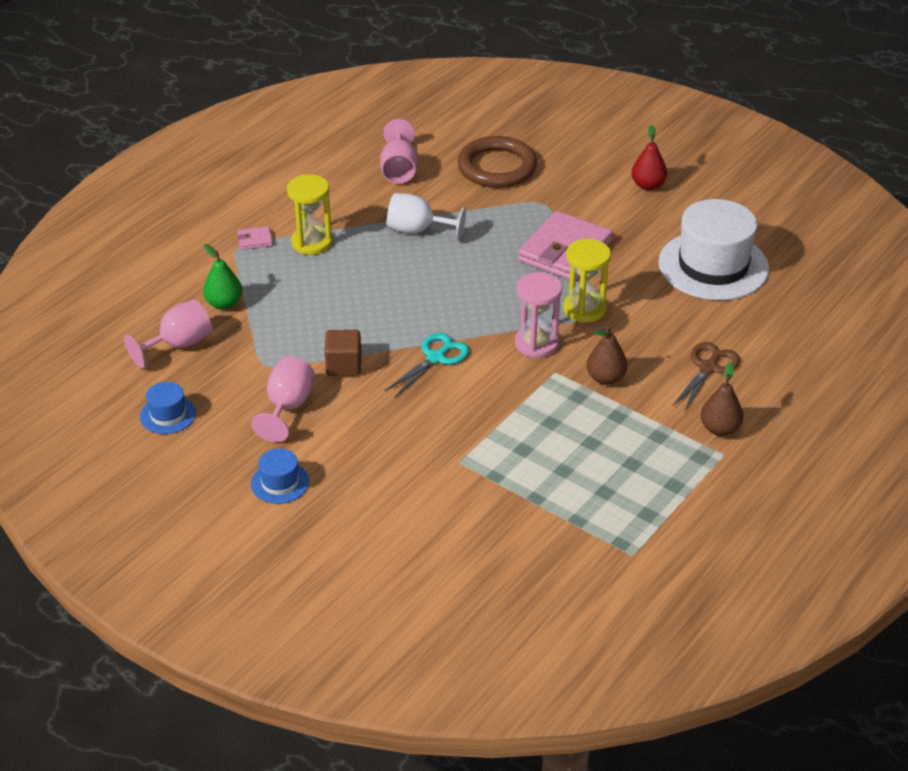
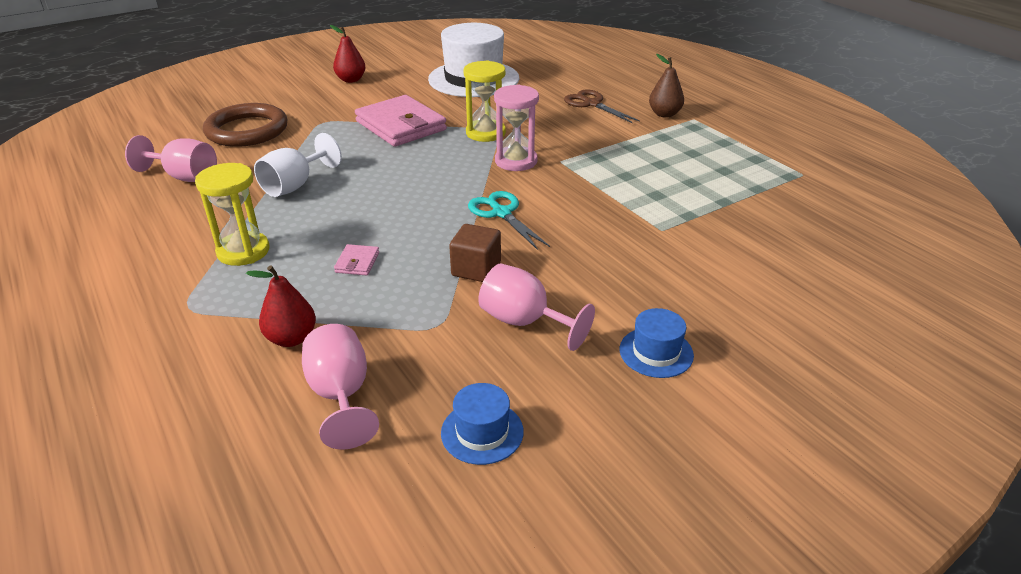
camera: 70 degrees left, 5 degrees down
green pear [203,244,242,310] -> red pear [246,265,316,347]
pink wallet [237,226,273,250] -> pink wallet moved to [334,244,379,275]
brown pear [587,326,628,385] -> none

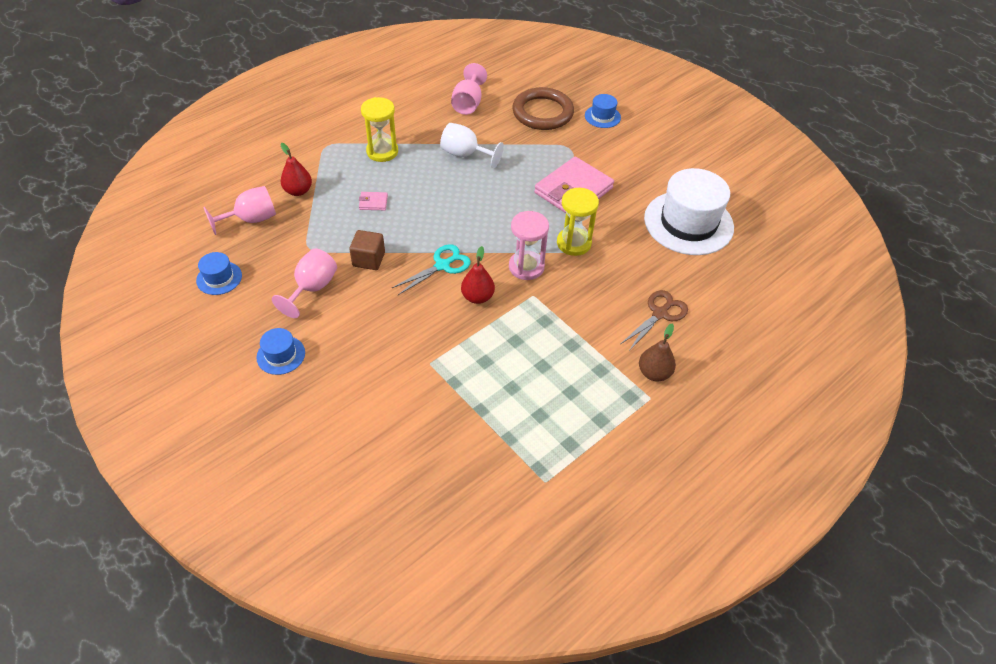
camera: 80 degrees right, 15 degrees up
red pear [330,25,366,83] -> red pear moved to [461,246,495,304]
none -> blue hat [585,94,621,128]

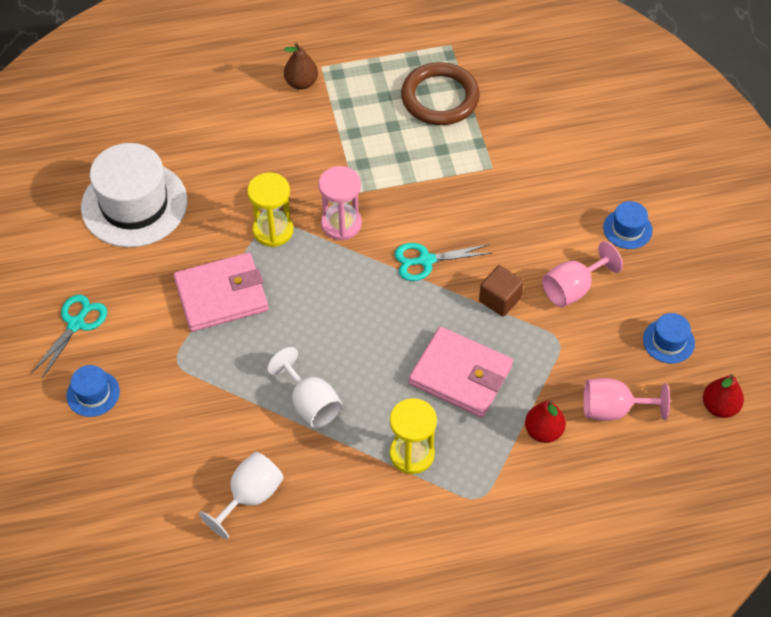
camera: 150 degrees left, 5 degrees up
pink wallet [359,192,388,210] -> pink wallet [409,327,513,417], size x2.43
pink goblet [451,63,487,115] -> white goblet [199,452,284,539]
red pear [461,246,495,304] -> red pear moved to [703,374,744,418]
brown ring [512,87,574,130] -> brown ring moved to [401,62,480,125]
brown scissors [621,290,688,351] -> none
none -> turquoise scissors [31,294,107,379]

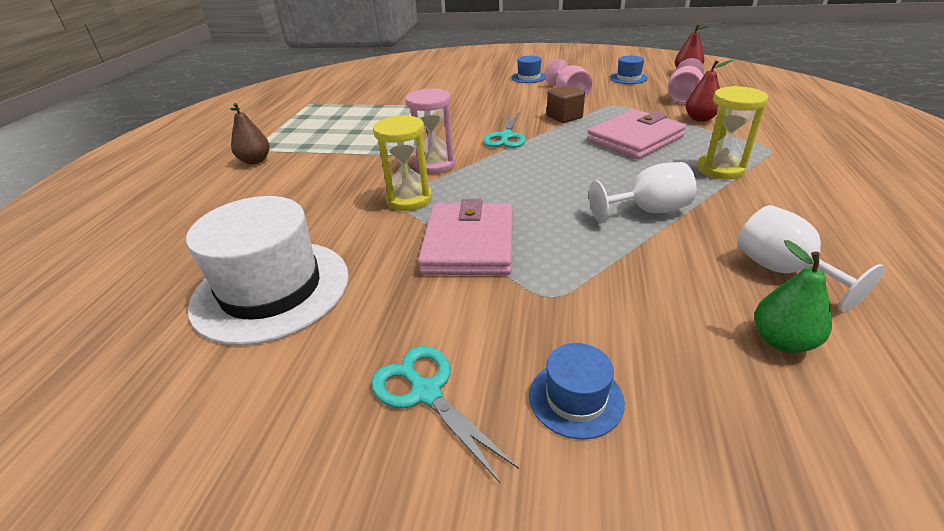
camera: 65 degrees left, 20 degrees down
brown ring [401,62,480,125] -> none
none -> green pear [754,240,832,353]

